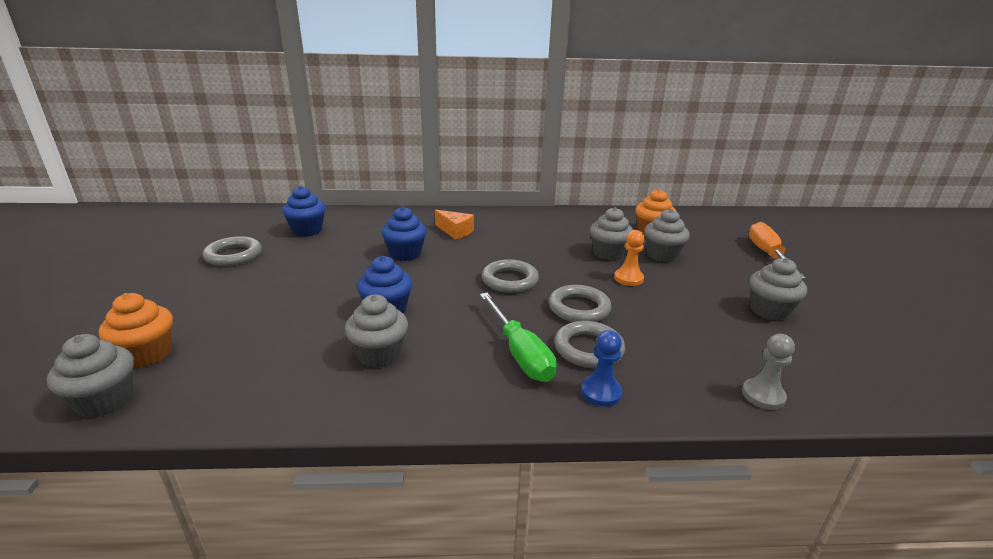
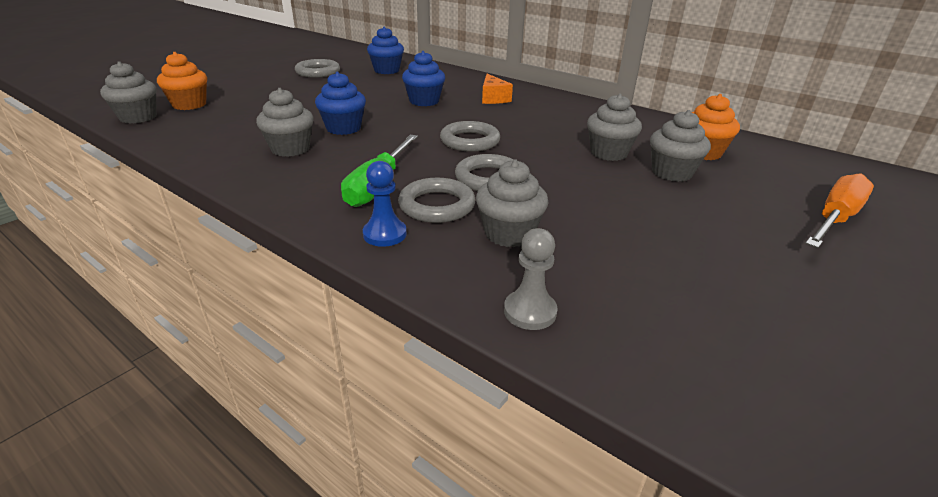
camera: 40 degrees right, 5 degrees up
orange pawn [614,230,645,286] -> none
grey cupcake [749,258,807,321] -> grey cupcake moved to [476,159,549,247]

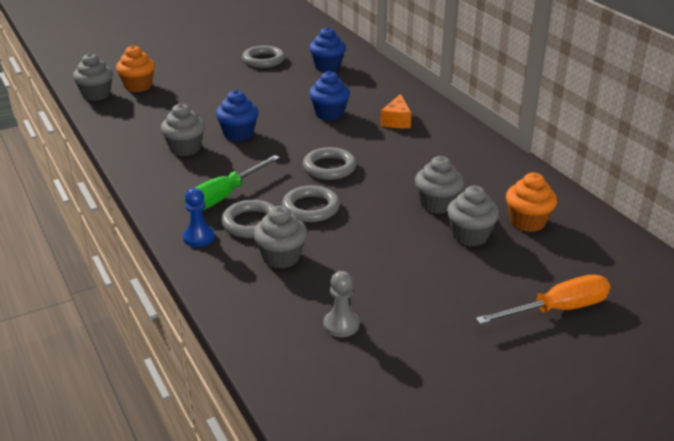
camera: 25 degrees right, 0 degrees up
grey pawn [504,228,557,330] -> grey pawn moved to [323,271,359,337]

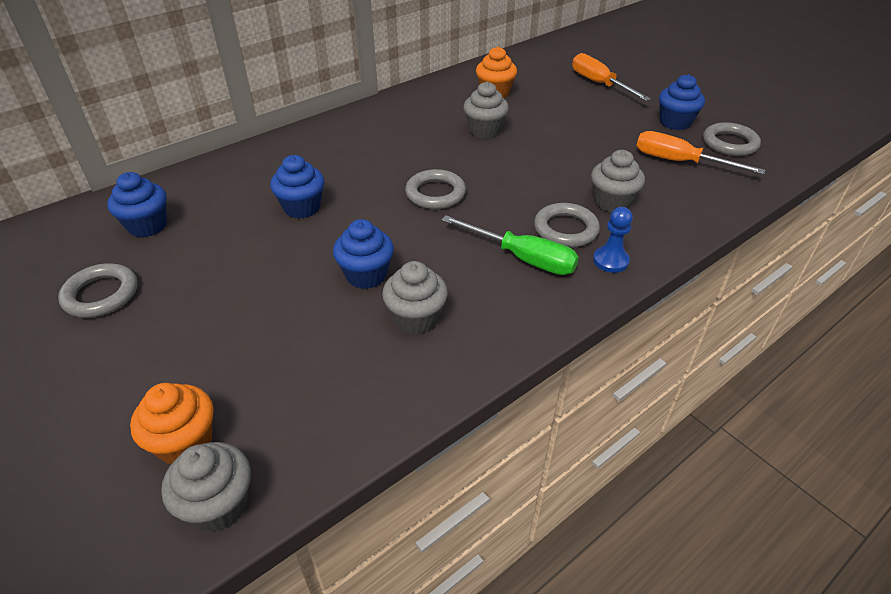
camera: 100 degrees left, 10 degrees up
grey ring [282,185,340,222] -> grey ring moved to [703,122,761,156]
grey pawn [323,271,359,337] -> orange screwdriver [636,131,765,175]
orange cheese [380,94,412,128] -> none
grey cupcake [447,186,499,246] -> none
none -> blue cupcake [659,74,705,130]

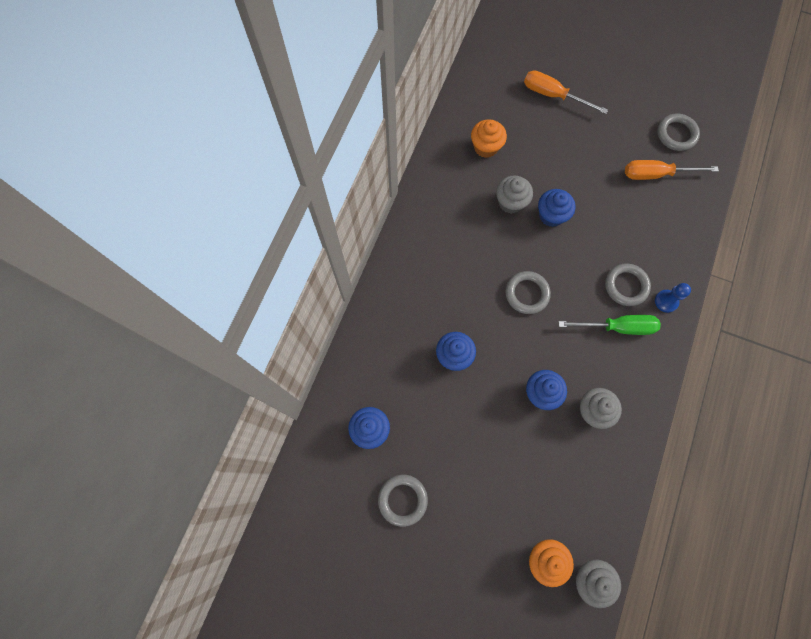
camera: 30 degrees left, 30 degrees up
grey cupcake [591,150,645,212] -> none
blue cupcake [659,74,705,130] -> blue cupcake moved to [538,189,575,227]

